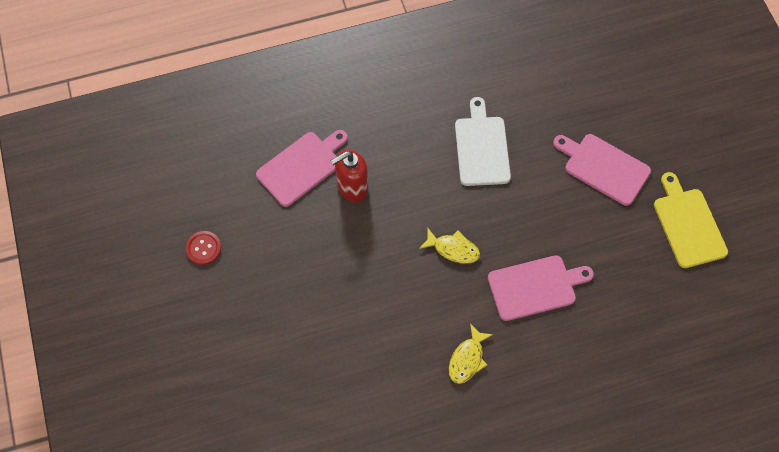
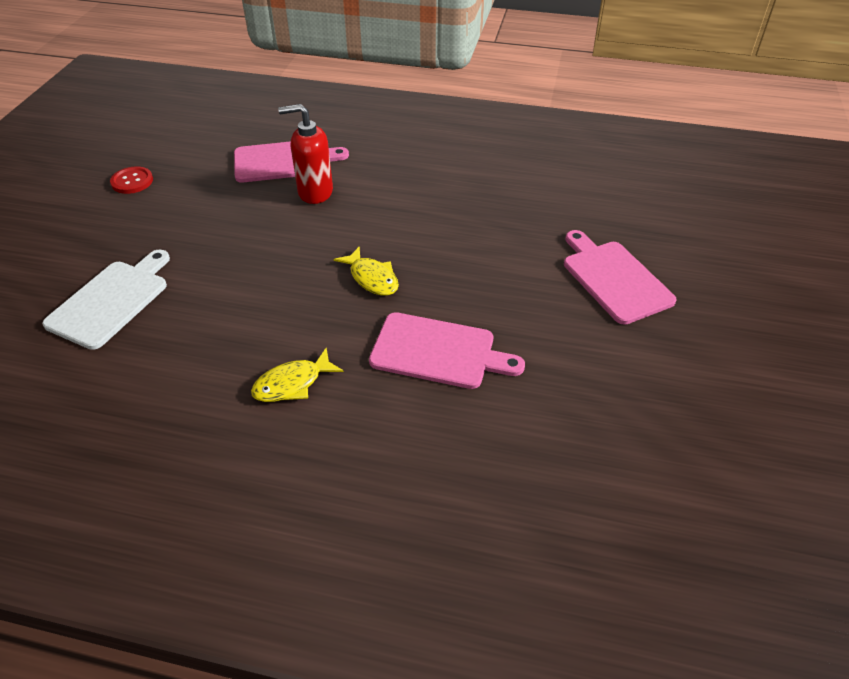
camera: 30 degrees right, 20 degrees down
white cutting board [455,97,511,186] -> white cutting board moved to [42,250,170,350]
yellow cutting board [654,172,728,268] -> none

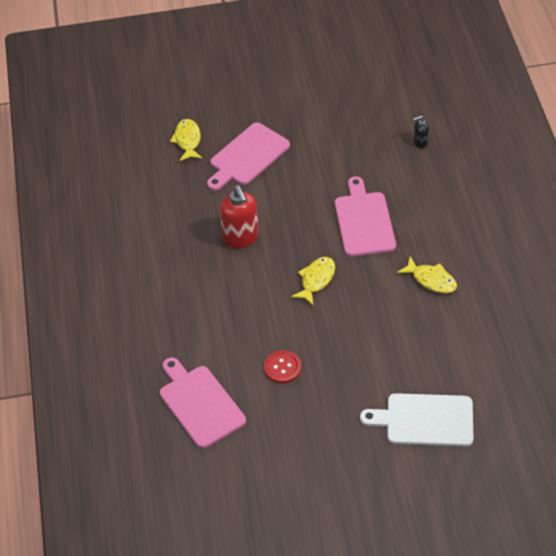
camera: 110 degrees left, 5 degrees up
red button [110,166,153,194] -> red button moved to [264,350,301,384]
red soap dispenser [278,104,333,204] -> red soap dispenser moved to [220,185,259,248]
none -> yellow fish [170,119,202,161]
none -> black soap dispenser [413,116,429,148]

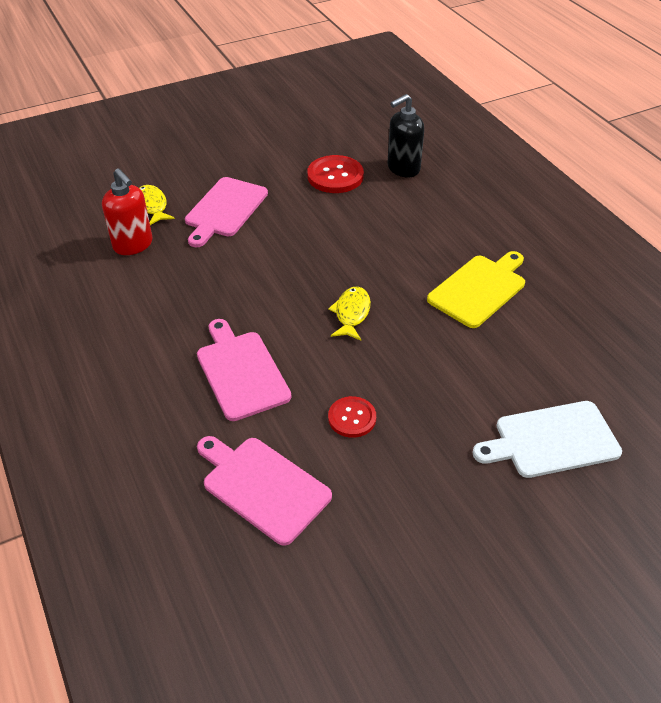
camera: 20 degrees left, 5 degrees down
red soap dispenser [220,185,259,248] -> red soap dispenser moved to [102,168,153,255]
pink cutting board [335,176,396,257] -> pink cutting board moved to [197,319,291,421]
yellow fish [397,256,457,293] -> yellow cutting board [427,251,525,328]
black soap dispenser [413,116,429,148] -> black soap dispenser [387,94,424,177], size x2.01
none -> red button [307,155,364,193]

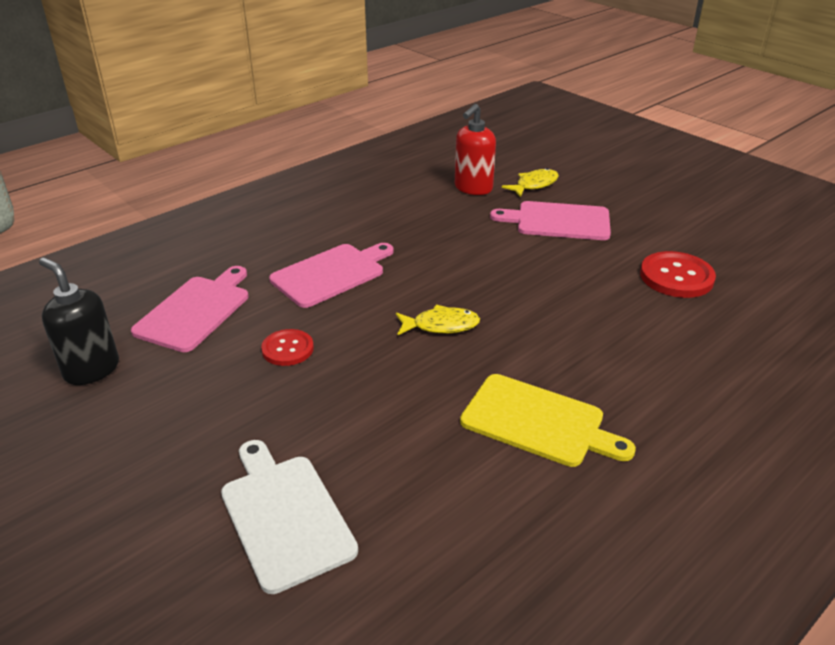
camera: 75 degrees right, 10 degrees down
black soap dispenser [387,94,424,177] -> black soap dispenser moved to [39,257,119,385]

